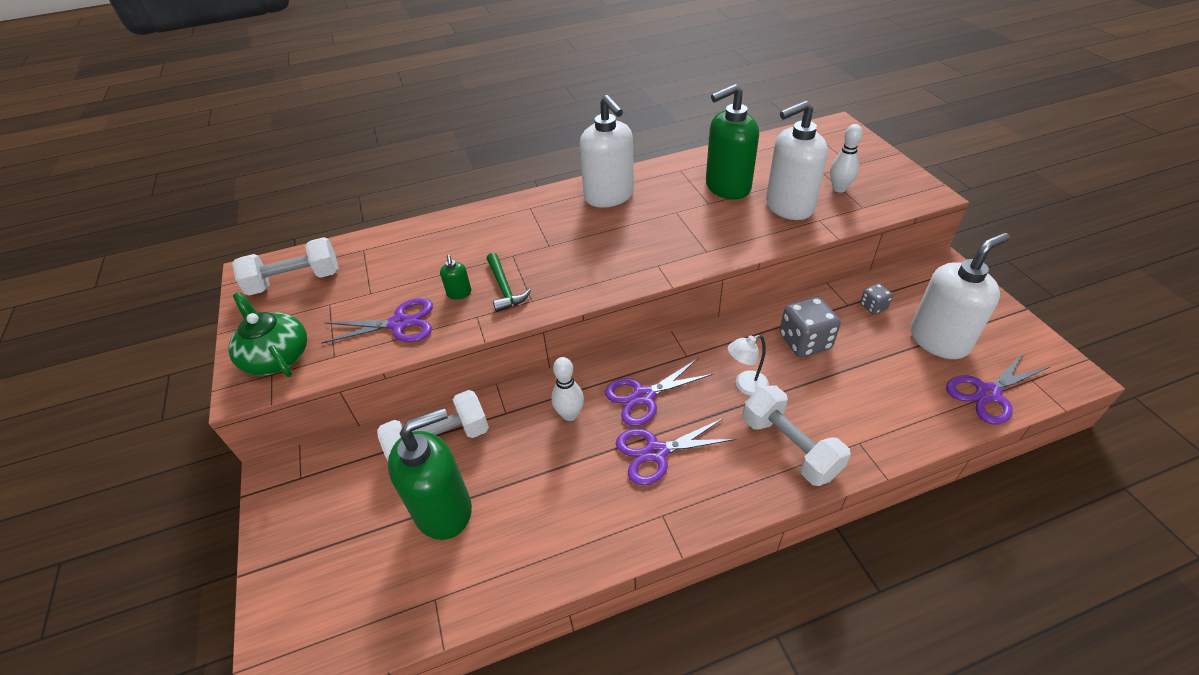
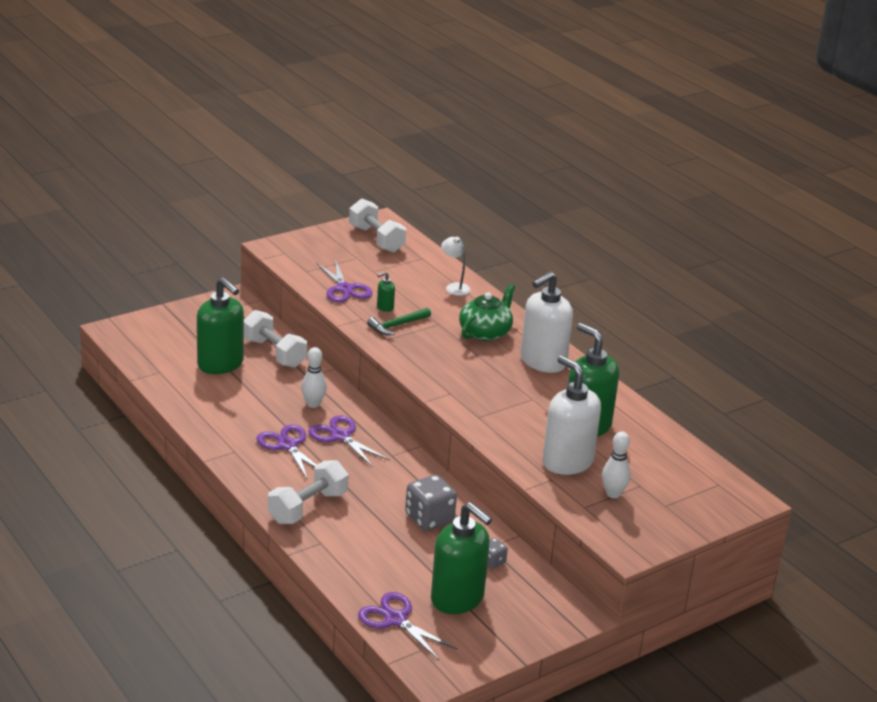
camera: 70 degrees right, 15 degrees down
green teapot [228,292,307,377] -> green teapot moved to [459,284,515,341]
white lamp [728,335,769,396] -> white lamp moved to [441,237,471,296]
white soap dispenser [911,233,1010,359] -> green soap dispenser [431,502,492,614]

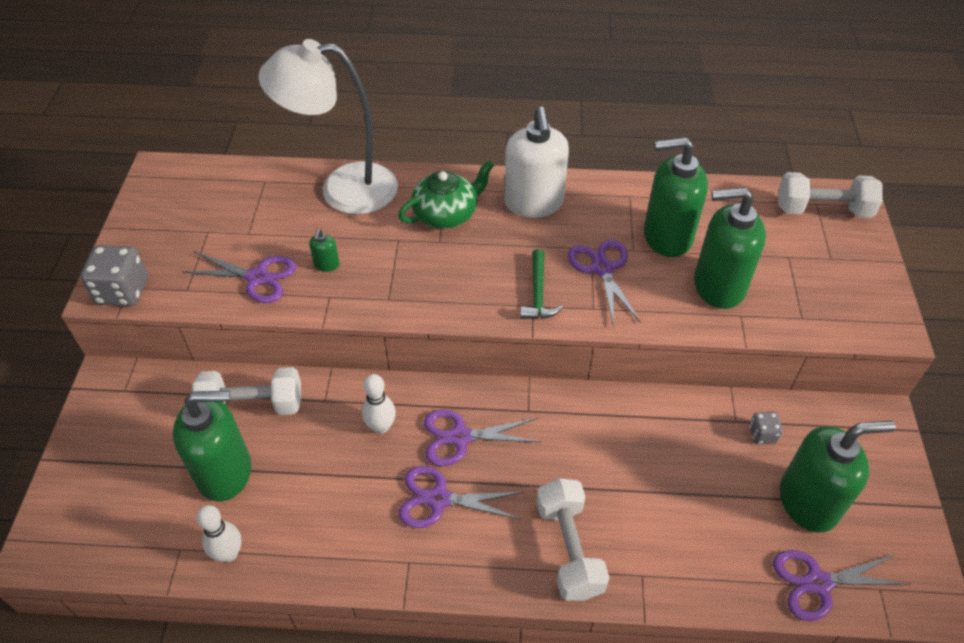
camera: 50 degrees left, 20 degrees up
white dumbbell [349,199,406,253] -> white dumbbell moved to [778,172,883,218]
green hammer [367,308,431,335] -> green hammer moved to [520,249,563,319]
grey dice [405,475,457,531] -> grey dice moved to [80,245,148,306]
white lamp [441,237,471,296] -> white lamp [258,39,398,214], size x2.47
green teapot [459,284,515,341] -> green teapot turned 75 degrees clockwise [398,161,494,229]
white soap dispenser [543,355,601,475] -> green soap dispenser [694,187,766,309]
white bowling pin [602,431,631,498] -> white bowling pin moved to [196,505,242,562]
none -> purple scissors [568,239,641,325]

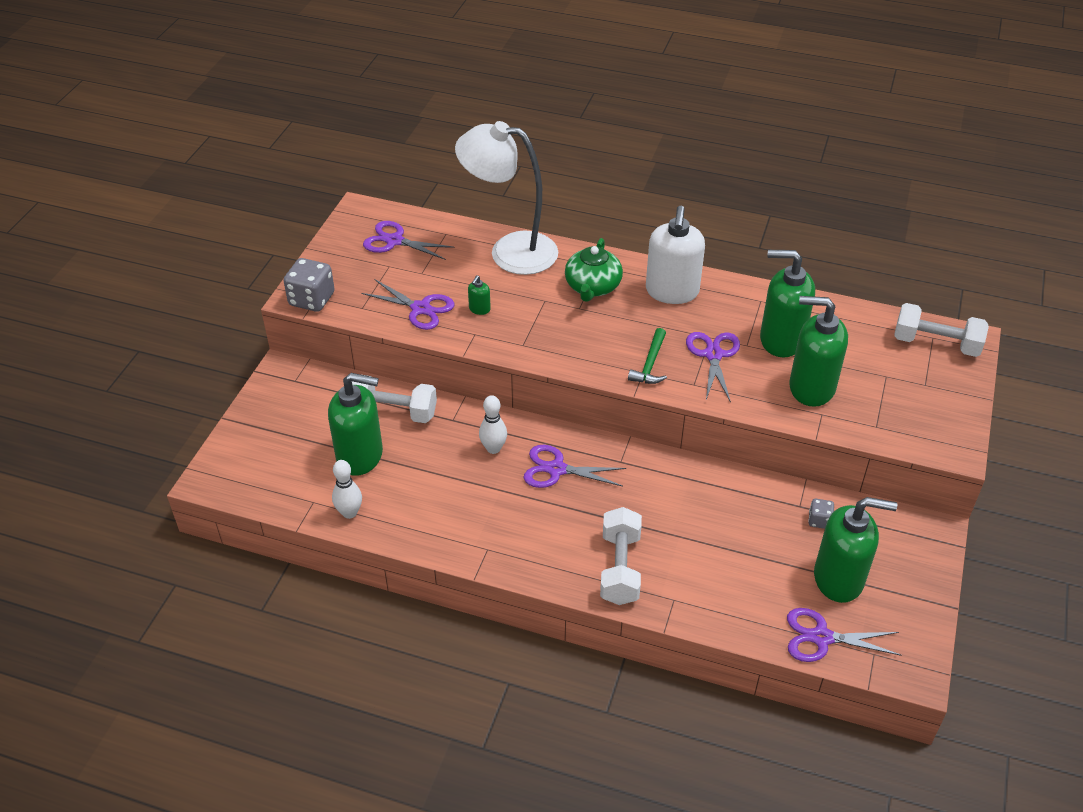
camera: 15 degrees right, 5 degrees down
green teapot [398,161,494,229] -> green teapot turned 120 degrees clockwise [565,238,623,302]
purple scissors [398,466,523,528] -> purple scissors moved to [363,221,455,260]

